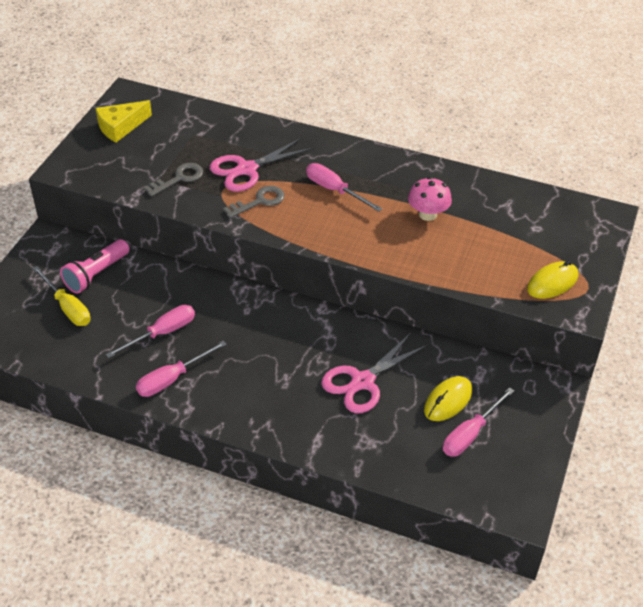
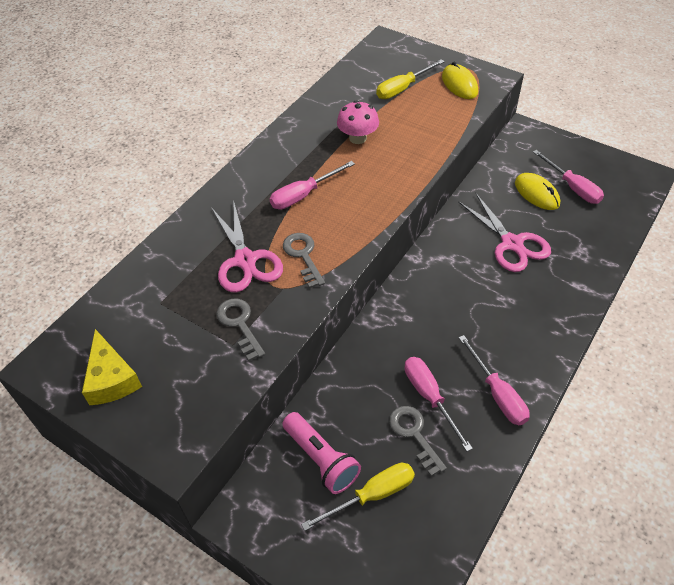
camera: 75 degrees left, 5 degrees up
none -> yellow screwdriver [376,59,445,99]
none -> grey key [389,406,447,476]

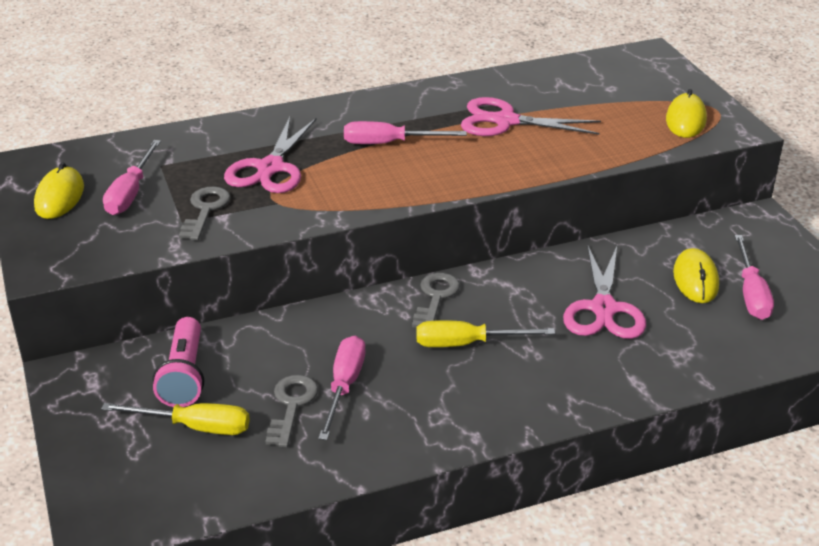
camera: 35 degrees right, 15 degrees down
yellow cheese [82,329,142,405] -> yellow mouse [34,162,84,219]
grey key [283,233,325,288] -> grey key moved to [412,273,460,328]
pink mushroom [337,100,379,144] -> pink scissors [461,97,601,136]
yellow screwdriver [376,59,445,99] -> yellow screwdriver moved to [416,320,555,347]
pink screwdriver [459,335,530,425] -> pink screwdriver moved to [103,140,161,215]

